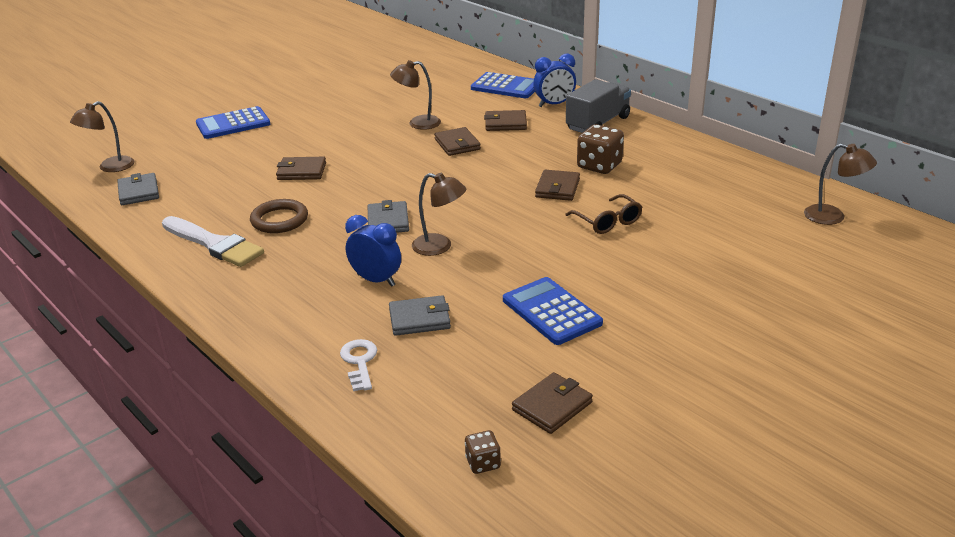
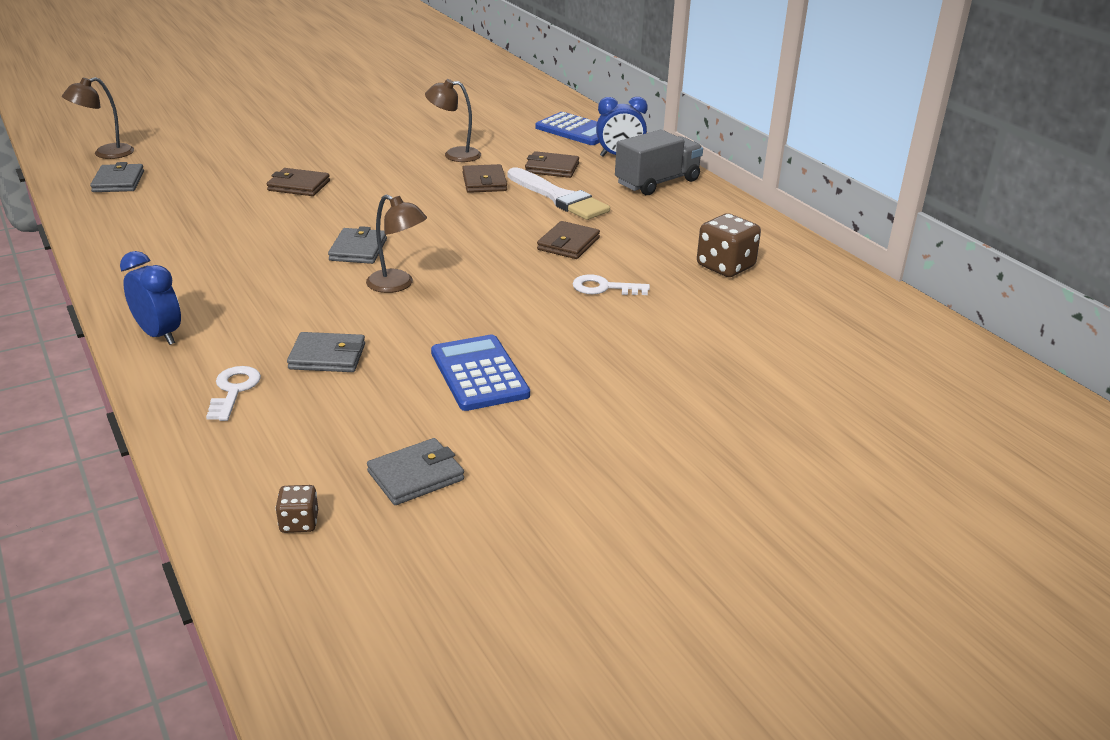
camera: 10 degrees right, 0 degrees up
white brush [162,216,264,267] -> white brush moved to [508,167,610,220]
blue calculator [196,106,270,139] -> none
brown ring [250,199,308,233] -> none
blue clock [345,215,401,287] -> blue clock moved to [120,251,181,345]
brown wallet [512,372,593,434] -> grey wallet [367,438,464,505]
brown glasses [565,194,642,234] -> white key [572,274,650,295]
brown dice [577,124,624,174] -> brown dice moved to [697,213,761,277]
brown lamp [804,144,877,225] -> none

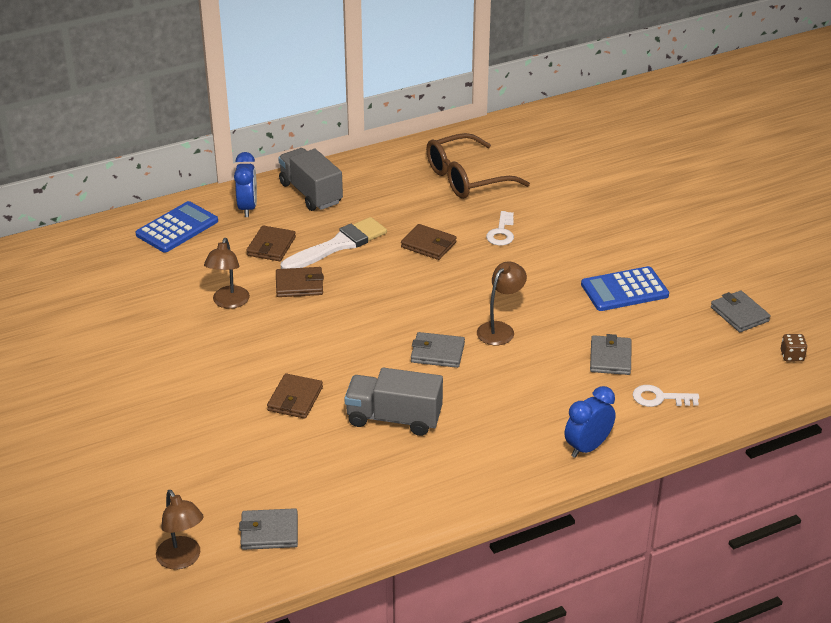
camera: 85 degrees left, 5 degrees up
brown dice [697,213,761,277] -> brown glasses [426,133,530,199]
none -> grey truck [344,368,443,436]

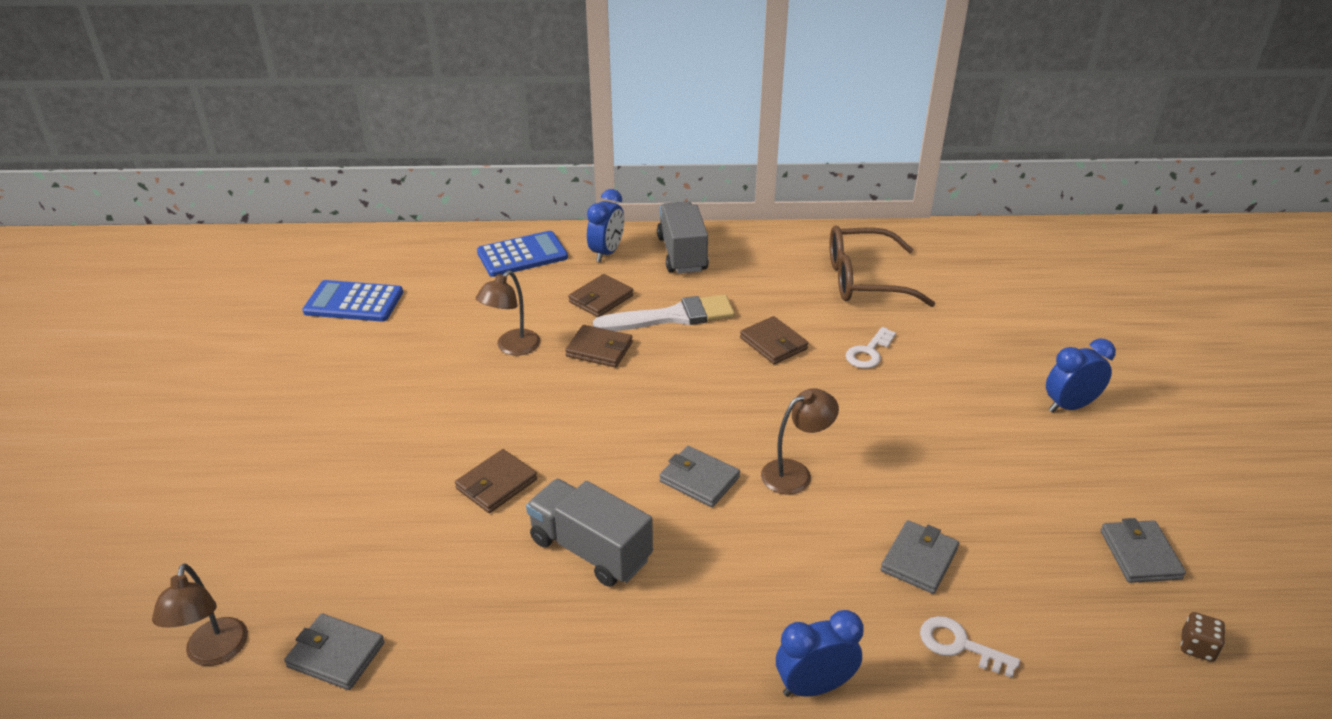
camera: 25 degrees right, 0 degrees up
blue calculator [581,266,669,311] -> blue calculator moved to [302,280,403,322]
none -> blue clock [1046,339,1116,413]

